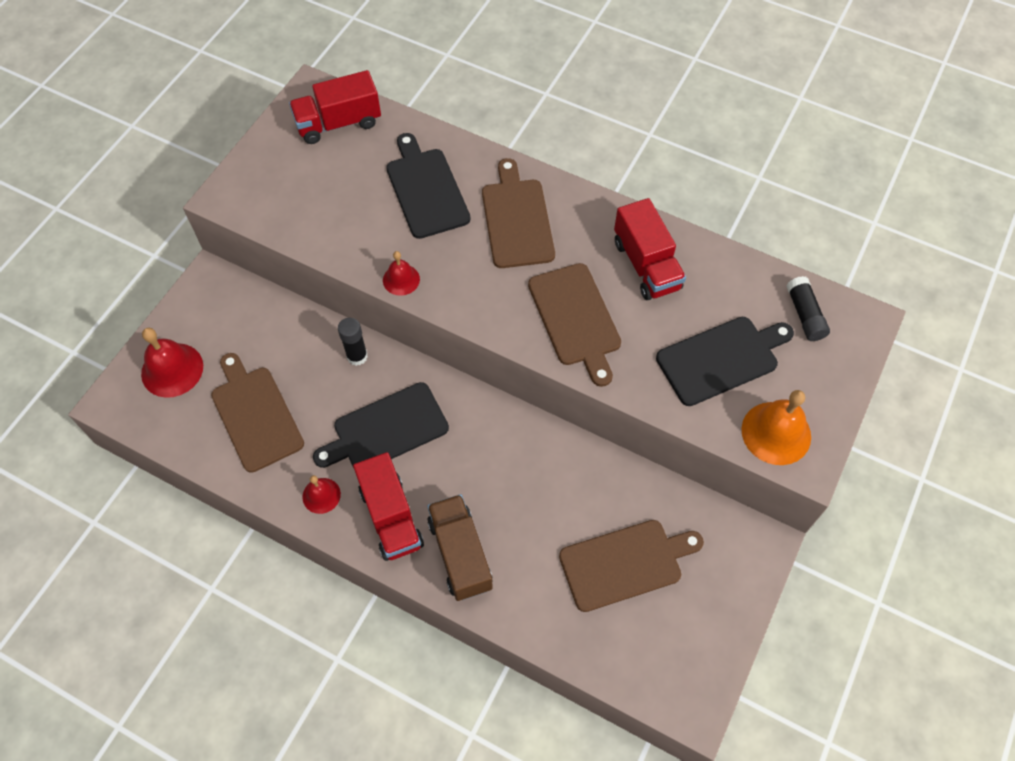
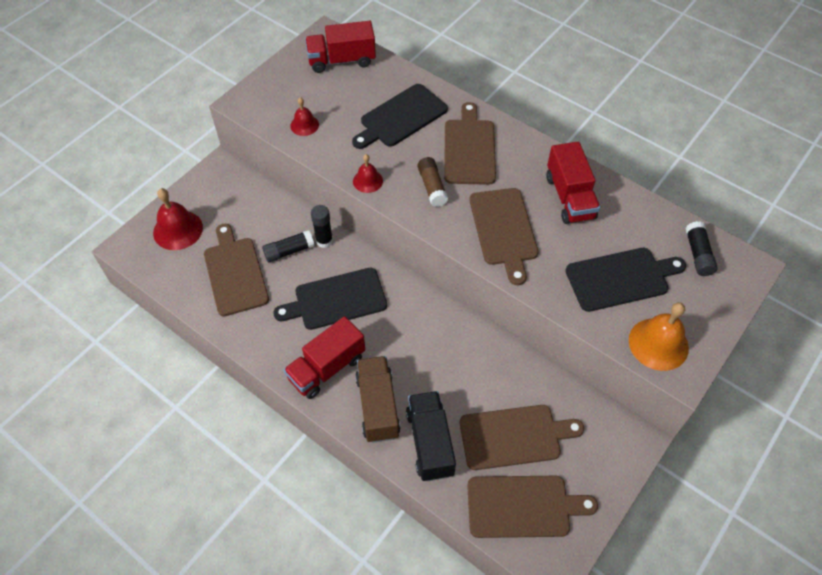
camera: 10 degrees right, 5 degrees down
red bell [302,475,341,514] -> red bell moved to [290,97,319,136]
red truck [353,452,424,561] -> red truck turned 60 degrees clockwise [284,316,365,399]
black cutting board [386,133,471,239] -> black cutting board turned 120 degrees counterclockwise [352,84,448,149]
none -> black glue stick [262,230,315,262]
none -> black truck [406,391,456,481]
none -> brown glue stick [417,157,448,207]
none -> brown cutting board [467,476,598,538]

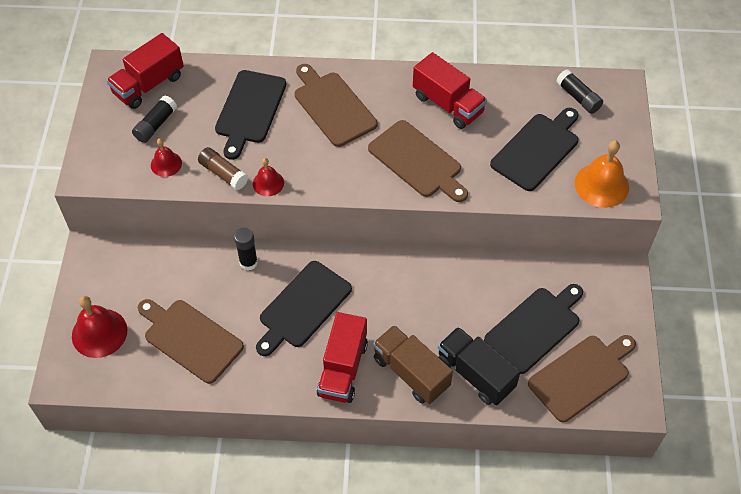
camera: 35 degrees left, 0 degrees up
black glue stick [262,230,315,262] -> black glue stick moved to [132,96,177,143]
brown glue stick [417,157,448,207] -> brown glue stick moved to [198,147,248,190]
brown cutting board [460,405,584,470] -> black cutting board [484,284,583,374]

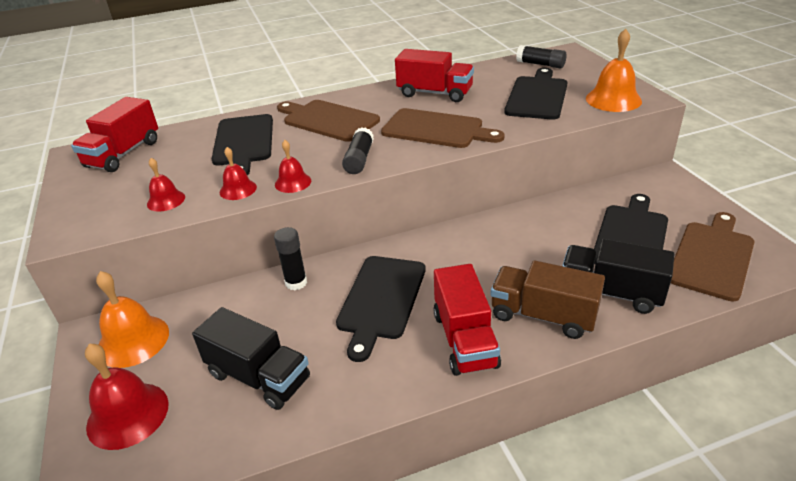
camera: 20 degrees left, 20 degrees down
black glue stick [132,96,177,143] -> black glue stick moved to [342,127,374,174]
brown cutting board [138,299,244,384] -> black truck [192,307,310,410]
brown glue stick [198,147,248,190] -> red bell [220,147,257,200]
none -> orange bell [96,271,169,368]

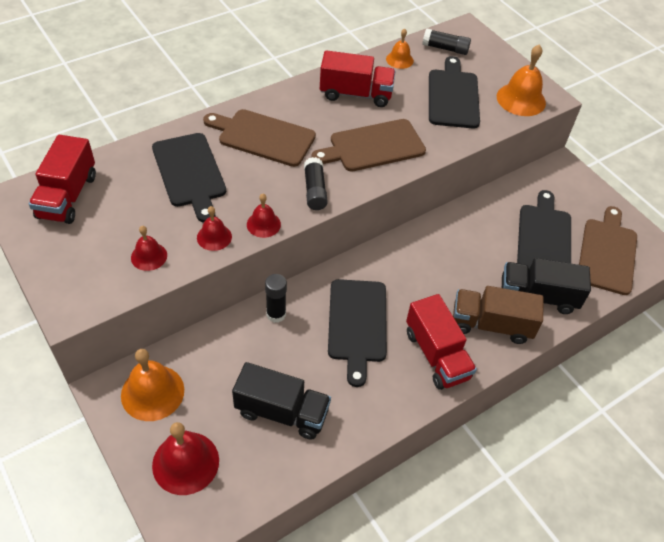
camera: 20 degrees left, 15 degrees up
brown cutting board [381,108,505,148] -> brown cutting board turned 150 degrees clockwise [311,119,426,172]
none -> orange bell [386,28,414,69]

